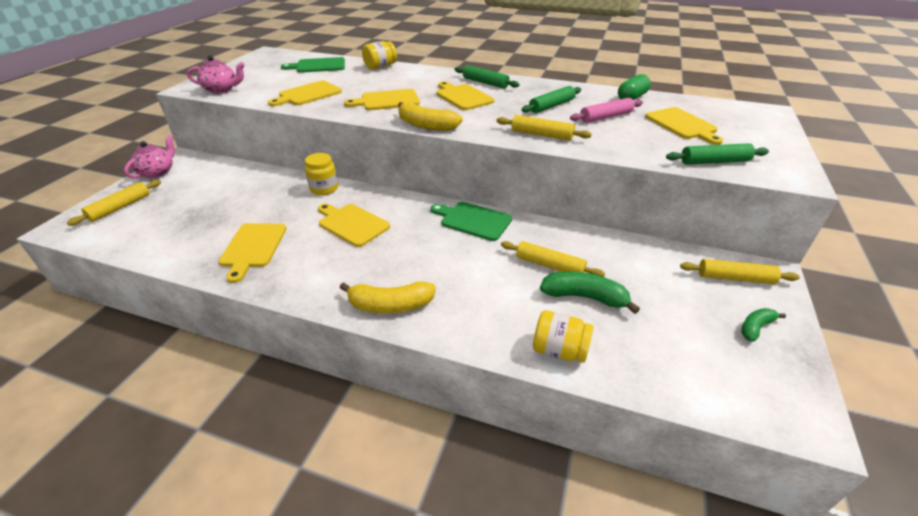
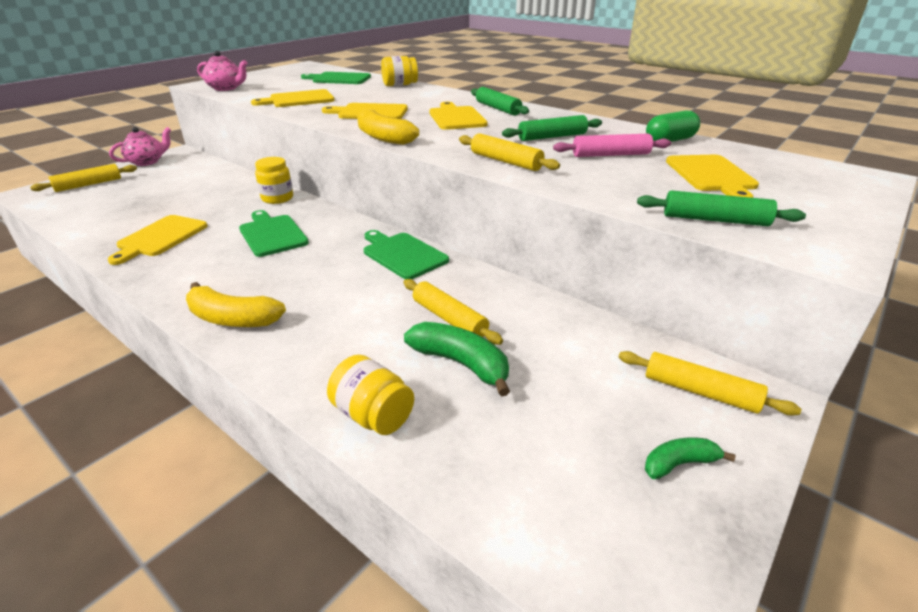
camera: 20 degrees right, 5 degrees down
yellow cutting board [318,203,390,247] -> green cutting board [239,210,309,257]

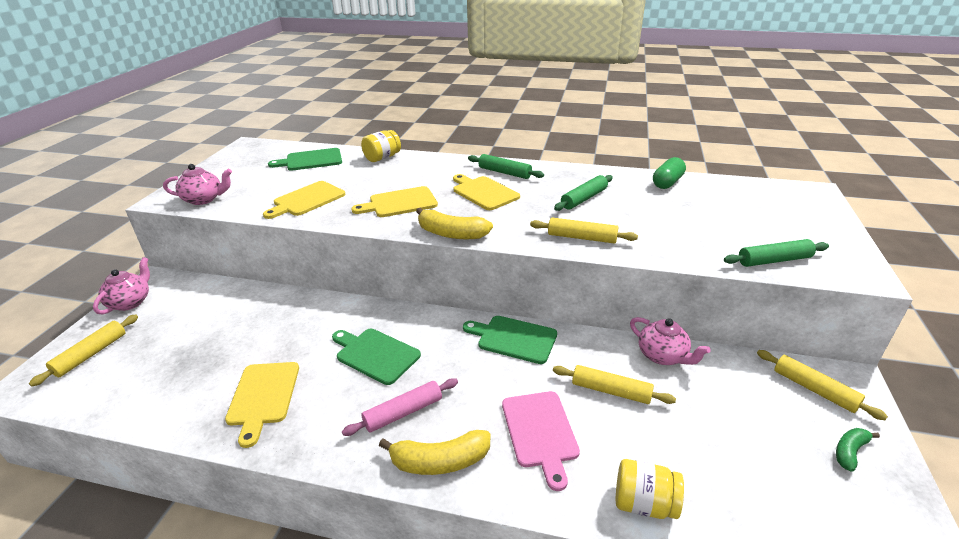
camera: 25 degrees left, 0 degrees up
yellow jar [255,157,293,204] -> none
green banana [404,322,510,396] -> none
pink rolling pin [553,133,671,157] -> pink rolling pin moved to [342,378,458,436]
yellow rolling pin [619,351,801,416] -> yellow rolling pin turned 45 degrees clockwise [757,350,888,420]
yellow cutting board [666,155,759,198] -> none
none -> pink cutting board [502,391,580,491]
none -> pink teapot [630,317,711,365]

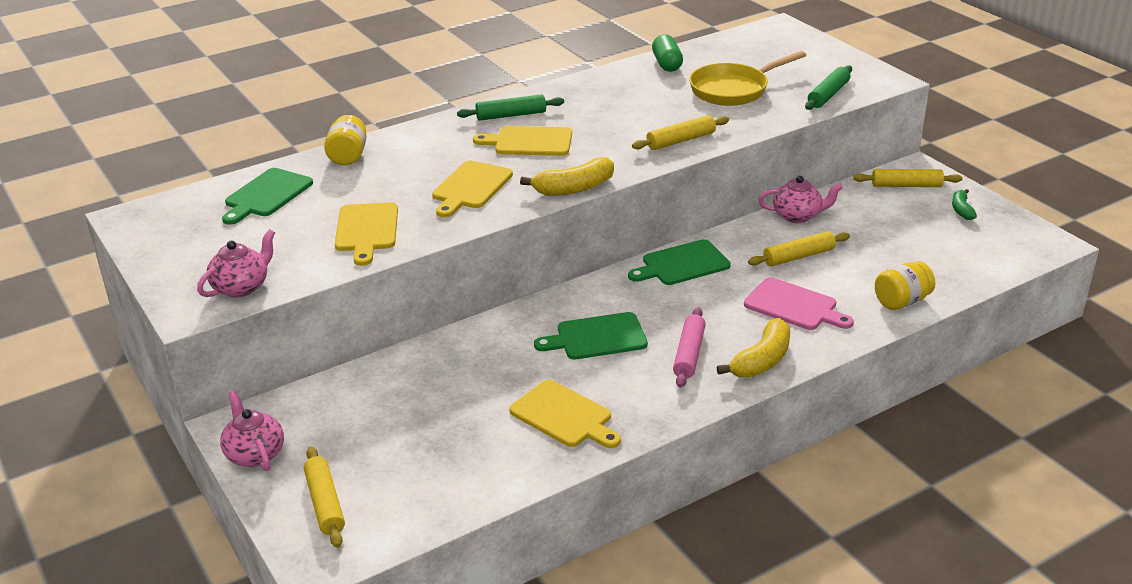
camera: 45 degrees left, 0 degrees up
green rolling pin [554,175,613,211] -> none
none -> yellow pan [689,51,806,106]

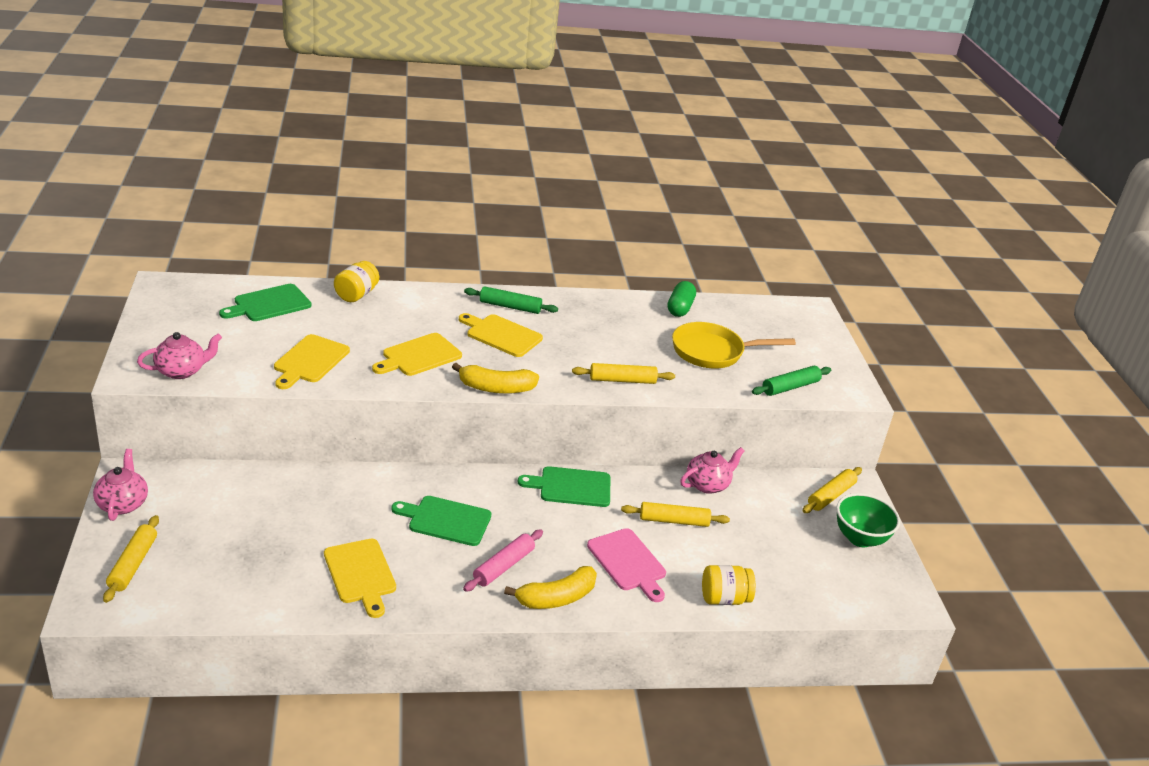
camera: 20 degrees right, 0 degrees up
pink teapot [758,176,843,223] -> pink teapot turned 60 degrees counterclockwise [680,447,744,494]
yellow rolling pin [853,169,962,187] -> yellow rolling pin turned 75 degrees counterclockwise [803,467,862,513]
green banana [952,189,977,220] -> green bowl [836,493,900,547]

